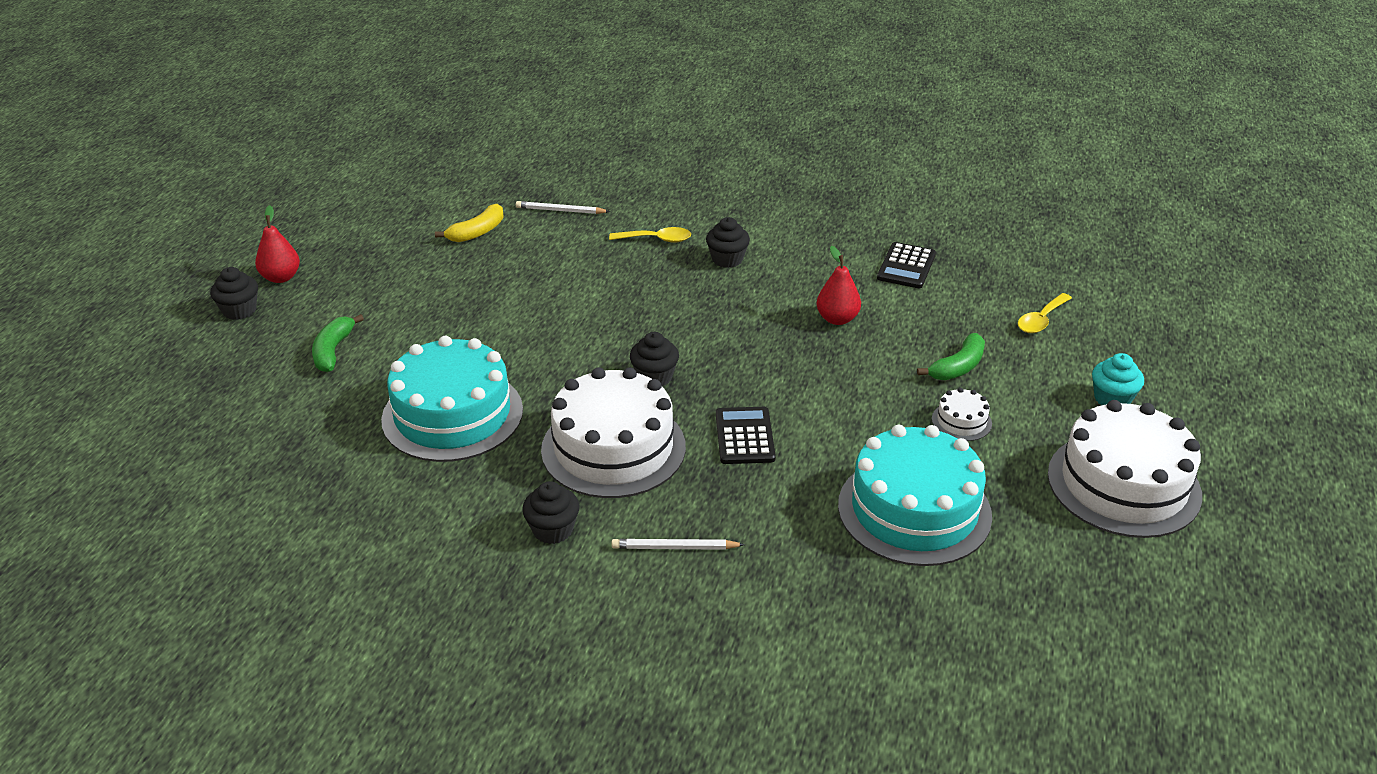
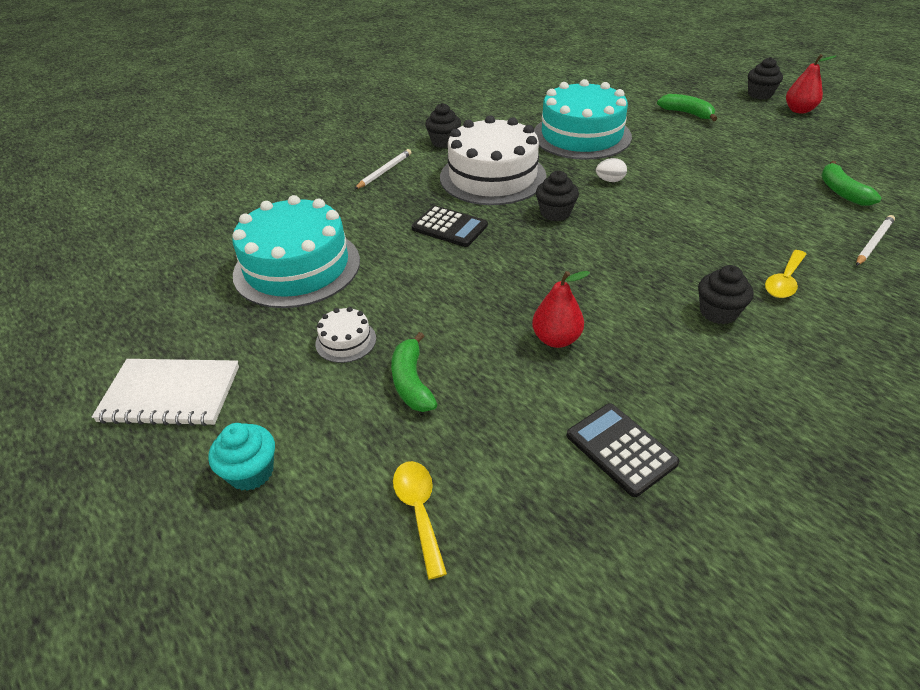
camera: 125 degrees right, 5 degrees up
yellow banana [435,204,504,242] -> green banana [821,161,882,206]
white cake [1048,400,1202,538] -> white notebook [92,359,239,426]
none -> white egg [596,158,627,182]

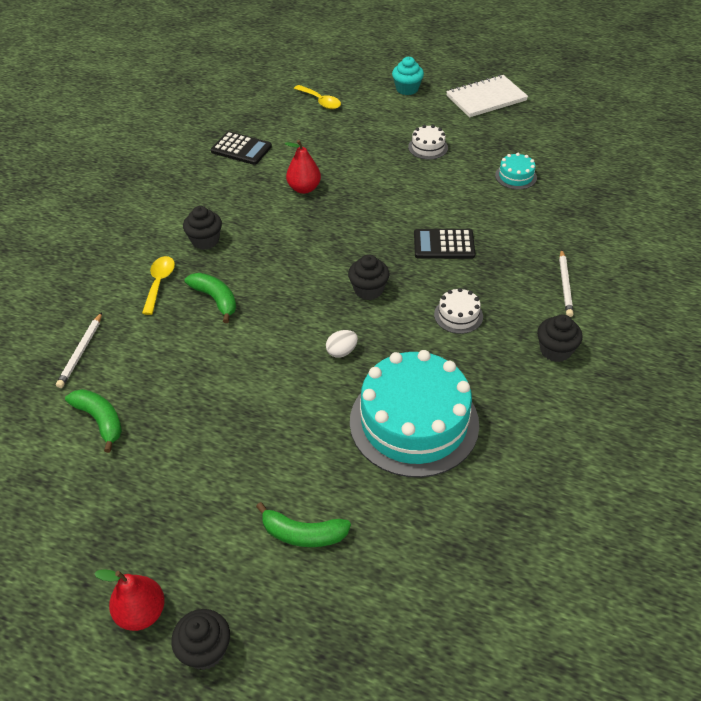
camera: 150 degrees right, 5 degrees up
turquoise cake [232,195,360,308] -> turquoise cake [495,153,537,190], size x0.42
green banana [391,332,437,412] -> green banana moved to [185,273,236,323]
white cake [440,115,547,205] -> white cake [434,288,483,334], size x0.42

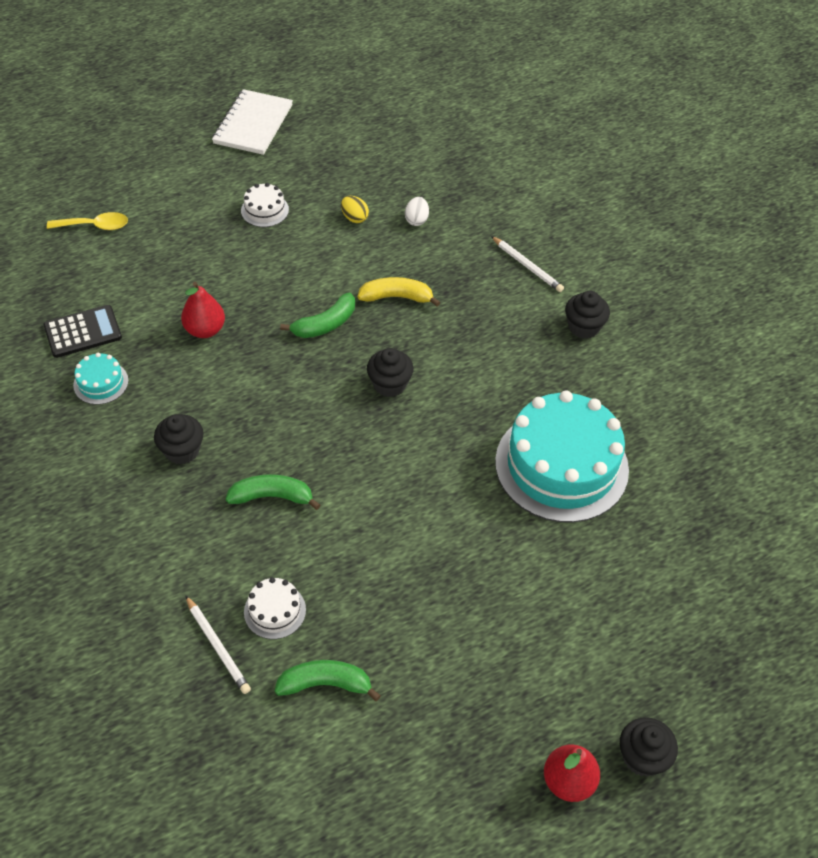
camera: 50 degrees left, 5 degrees up
yellow spoon [142,256,175,315] -> none
green banana [256,502,351,547] -> green banana moved to [280,293,355,338]
white egg [326,330,358,358] -> white egg moved to [405,197,429,226]
turquoise cupcake [392,57,424,95] -> none
black calculator [414,229,475,259] -> yellow banana [358,277,441,307]
white cake [434,288,483,334] -> white cake moved to [244,577,306,639]
turquoise cake [495,153,537,190] -> turquoise cake moved to [73,353,129,405]
none -> yellow egg [341,196,369,223]

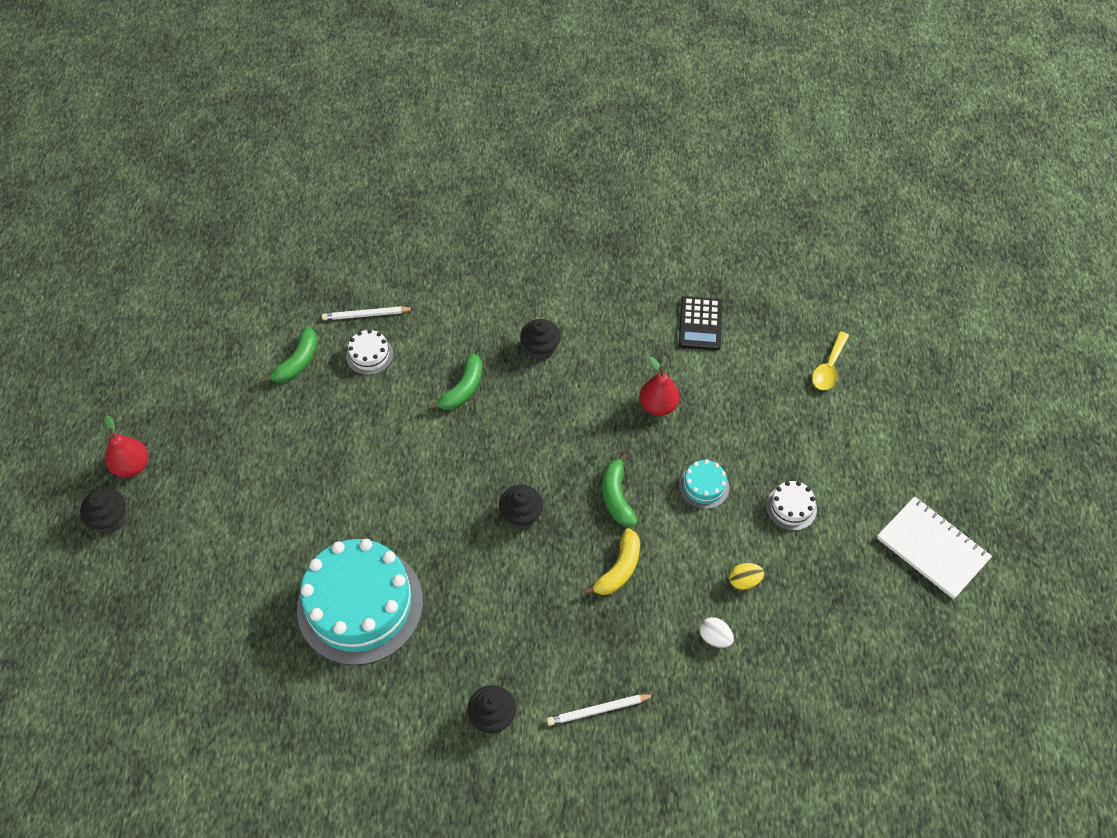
camera: 120 degrees right, 5 degrees up
turquoise cake [73,353,129,405] -> turquoise cake moved to [679,459,729,509]

